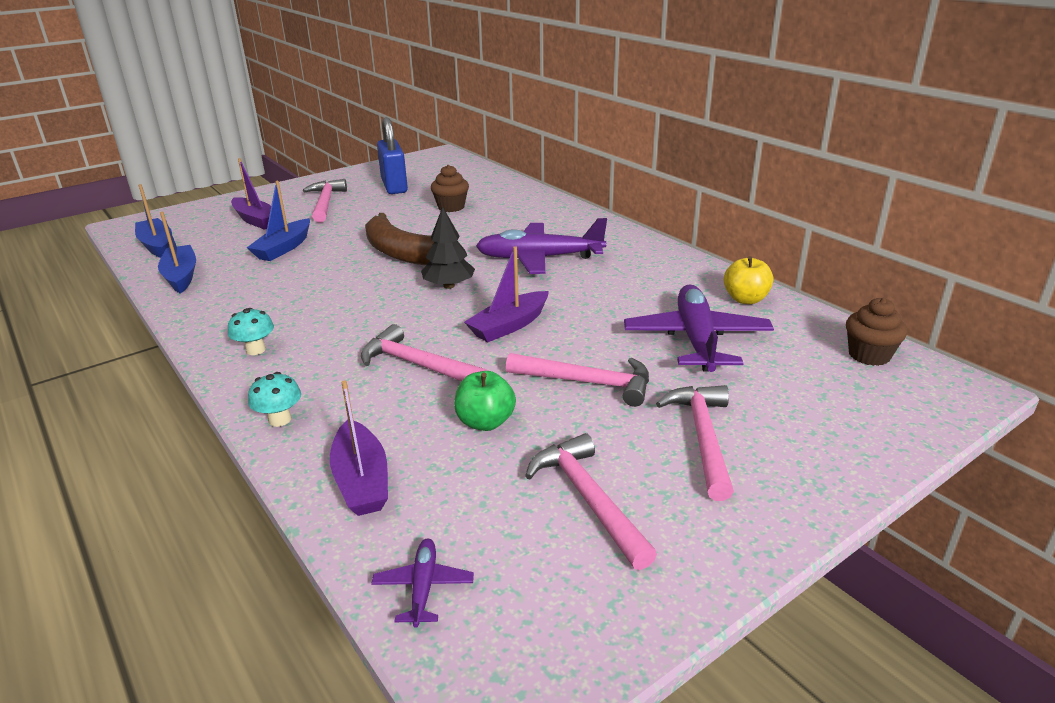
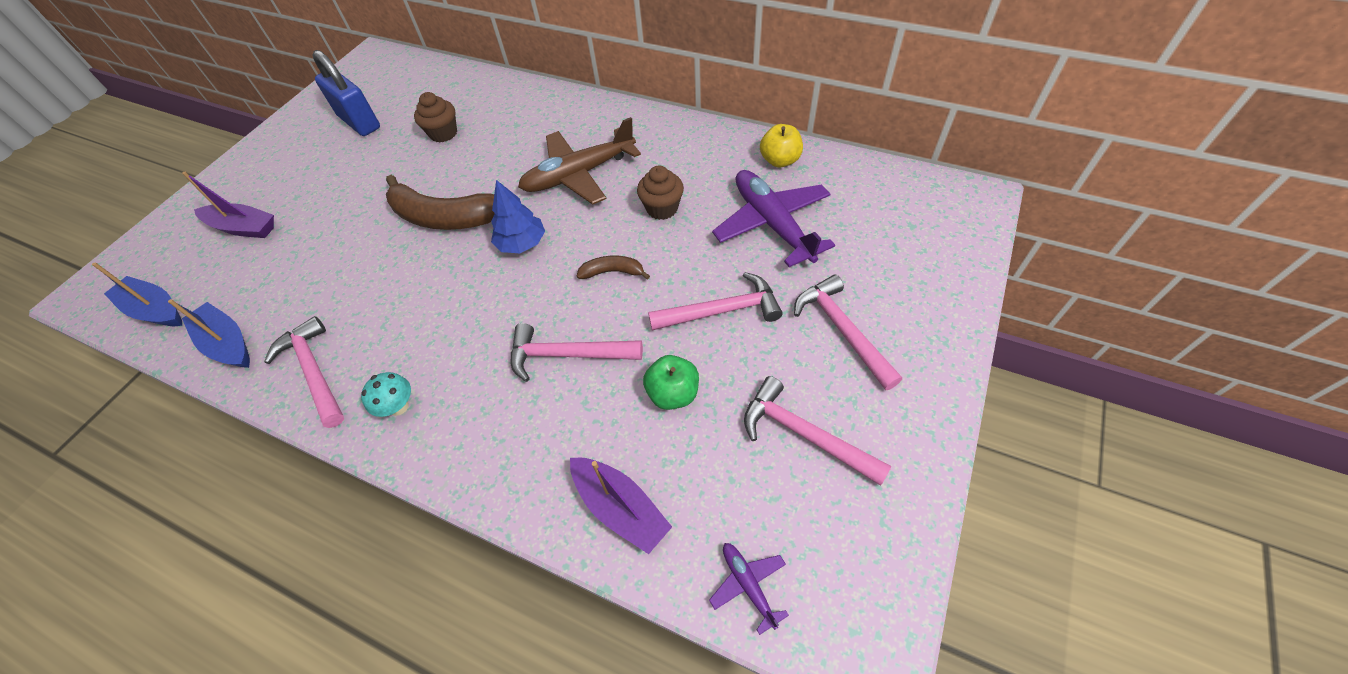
camera: 25 degrees left, 25 degrees up
blue boat [247,181,310,261] -> none
turquoise mushroom [248,372,301,427] -> none
pink hammer [303,179,347,223] -> pink hammer moved to [264,316,344,428]
black tree [421,207,475,289] -> blue tree [491,180,545,253]
purple boat [464,246,549,342] -> brown banana [577,256,650,280]
purple plane [476,218,607,274] -> brown plane [518,117,641,205]
brown cupcake [846,298,907,366] -> brown cupcake moved to [637,165,684,220]

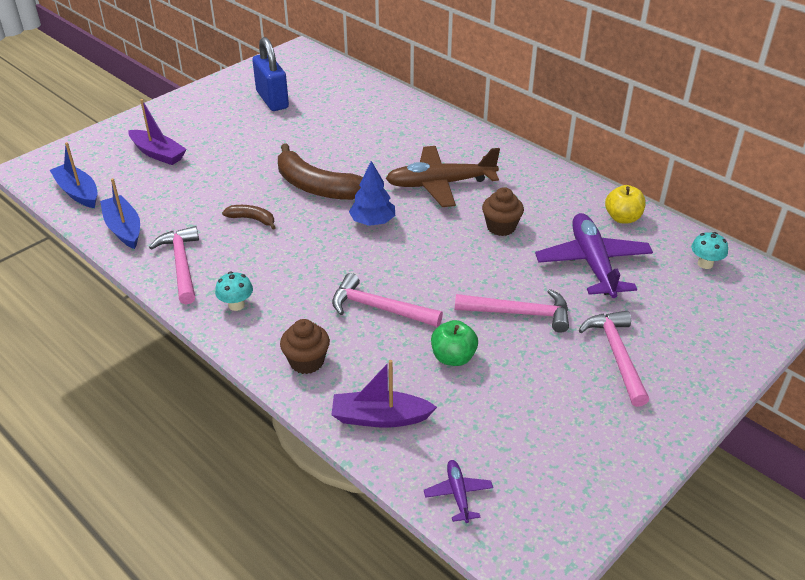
camera: 15 degrees right, 15 degrees down
brown cupcake [414,92,457,143] -> brown cupcake moved to [280,319,330,374]
purple boat [570,458,672,554] -> purple boat turned 120 degrees clockwise [331,360,437,428]
brown banana [577,256,650,280] -> brown banana moved to [222,205,276,230]
pink hammer [744,376,892,486] -> none
none -> turquoise mushroom [691,232,728,269]

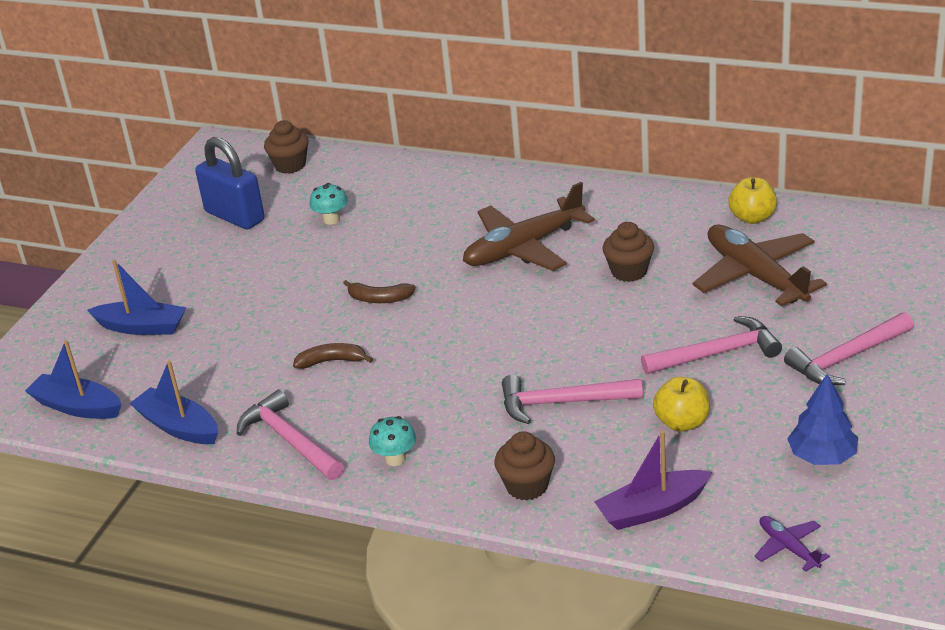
camera: 20 degrees left, 5 degrees down
purple boat [128,99,187,165] -> blue boat [87,260,186,335]
brown banana [278,143,363,200] -> brown banana [343,280,416,303], size x0.48
blue tree [349,161,395,226] -> blue tree moved to [787,374,858,465]
green apple [431,320,478,366] -> yellow apple [653,377,710,432]
purple plane [535,213,653,298] -> brown plane [693,225,827,307]
pink hammer [579,311,649,407] -> pink hammer turned 90 degrees counterclockwise [784,312,914,385]
turquoise mushroom [691,232,728,269] -> turquoise mushroom moved to [309,183,348,225]
none -> brown cupcake [264,120,309,174]

